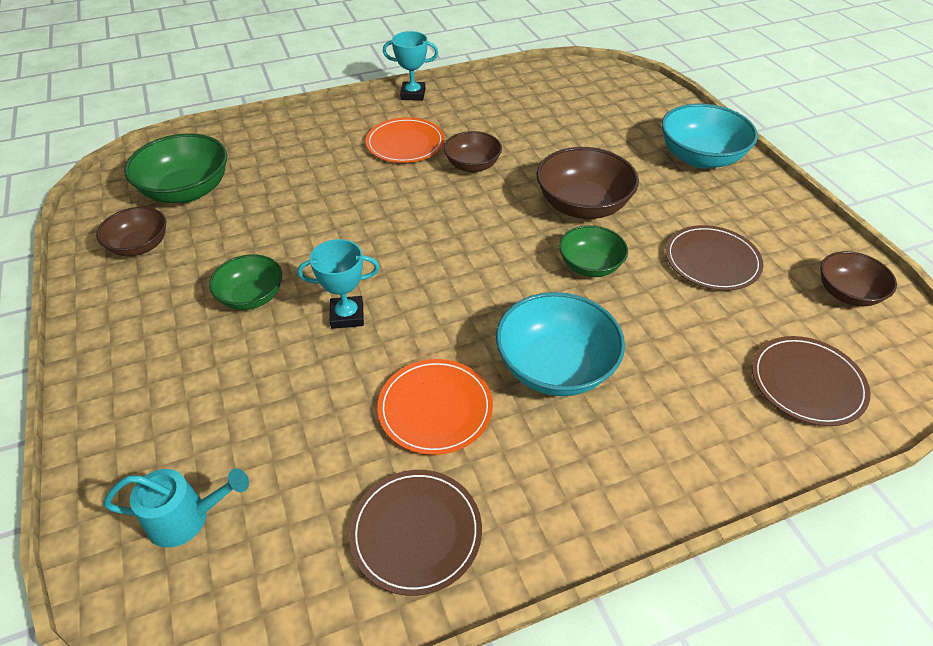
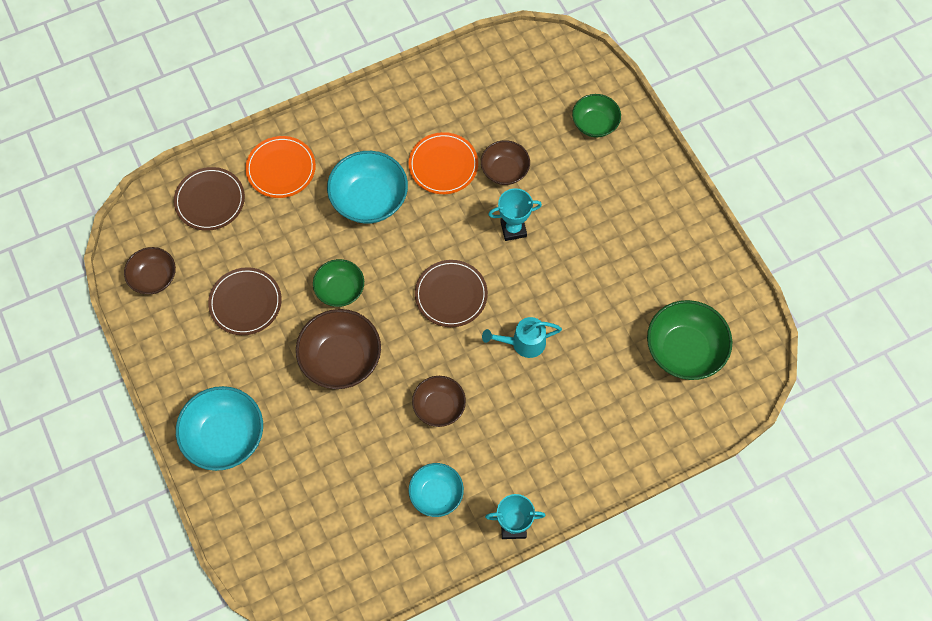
camera: 175 degrees right, 20 degrees up
brown bowl [96,207,166,256] -> brown bowl moved to [481,140,530,185]
turquoise watering can [104,469,249,548] -> turquoise watering can moved to [482,317,562,358]
green bowl [209,254,282,310] -> green bowl moved to [572,94,621,137]
brown plate [349,470,482,596] -> brown plate moved to [415,260,488,327]
orange plate [365,117,445,163] -> orange plate moved to [245,136,316,198]
none -> turquoise bowl [409,463,464,517]

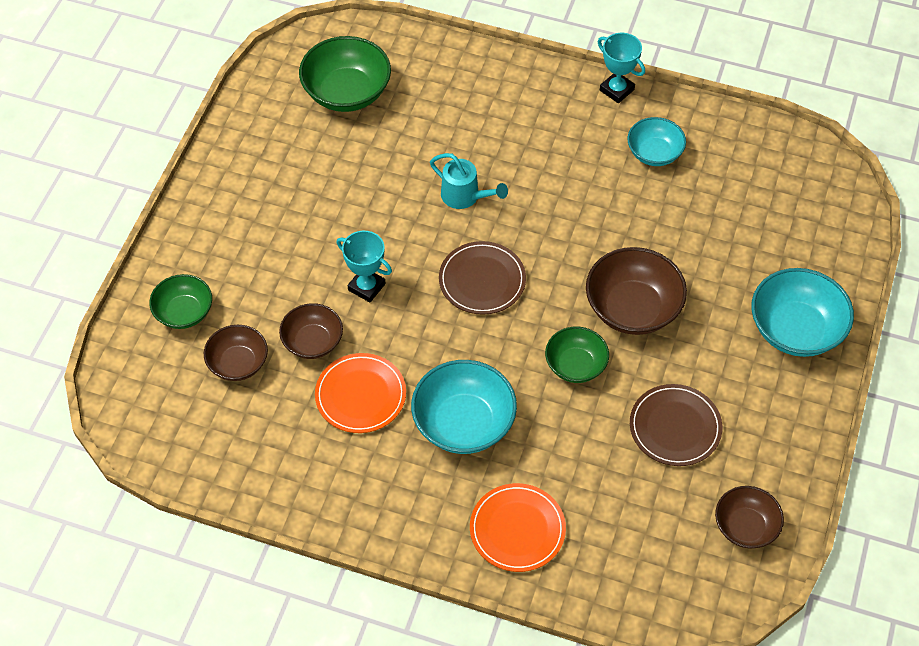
camera: 135 degrees left, 10 degrees down
brown plate [174,167,245,231] -> none
brown bowl [412,376,466,427] -> brown bowl moved to [204,325,268,381]

